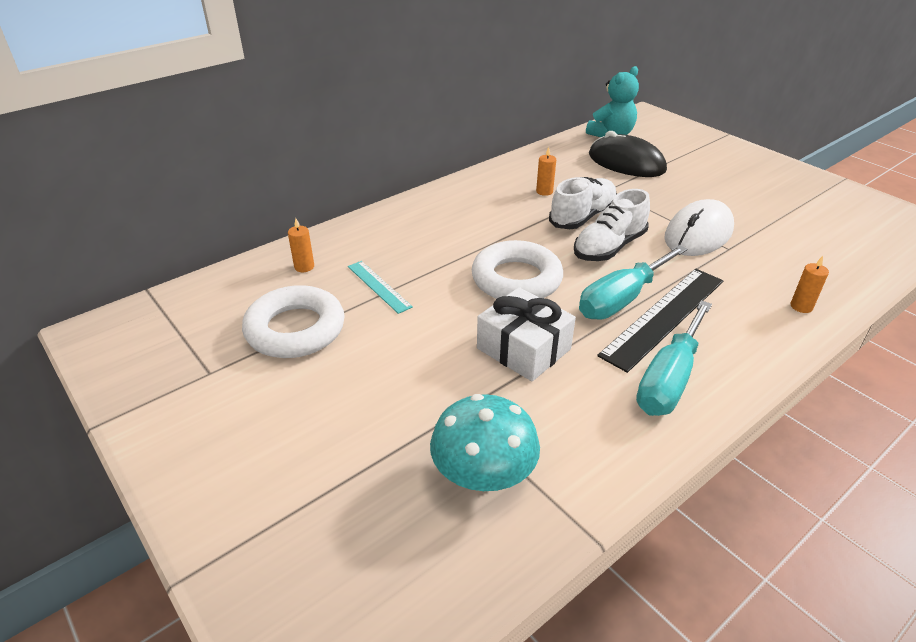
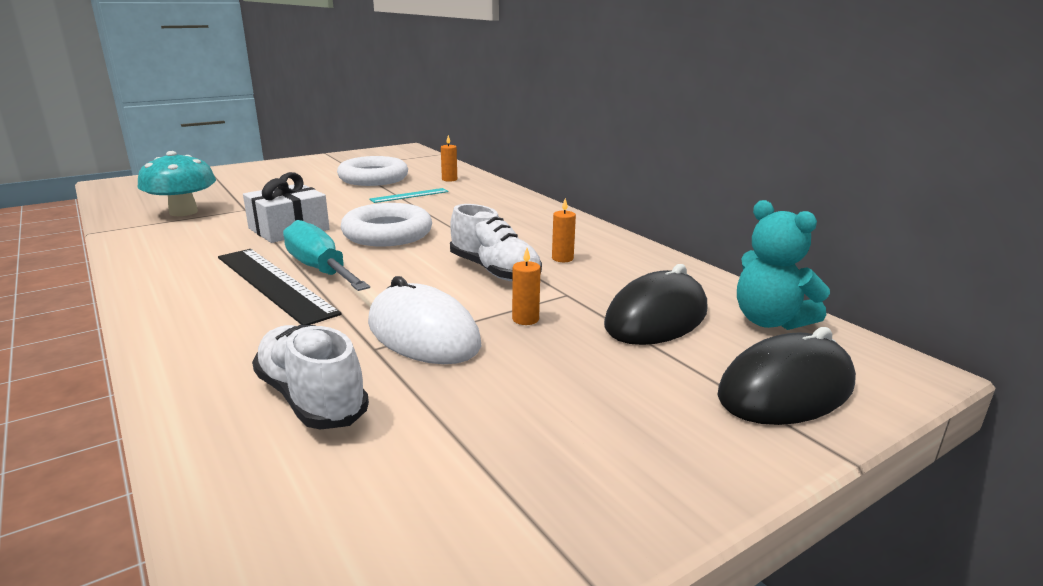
camera: 95 degrees right, 15 degrees down
white shoe [574,189,650,261] -> white shoe moved to [252,325,369,430]
turquoise screwdriver [636,300,712,416] -> none
orange candle [791,256,829,313] -> orange candle moved to [512,248,541,325]
none -> black mouse [718,327,856,425]

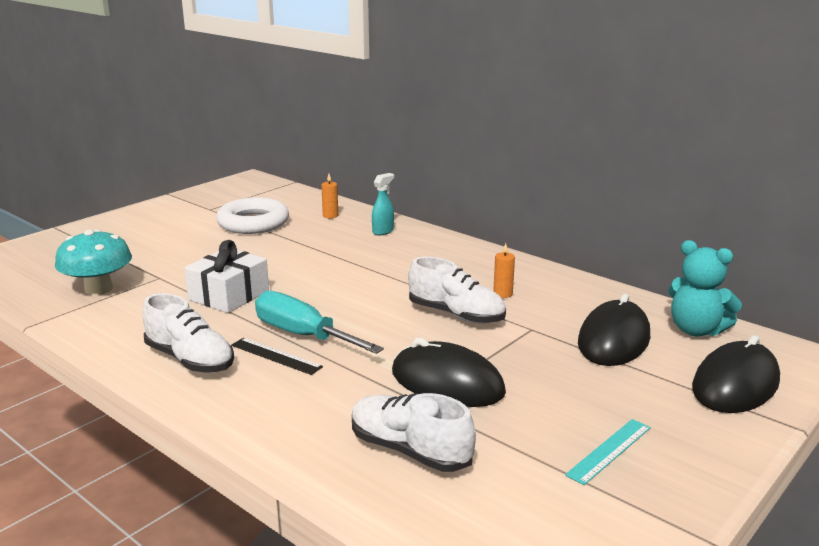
camera: 15 degrees left, 0 degrees up
black ruler [218,249,342,325] -> black ruler [231,338,323,375], size x0.54
white ring [341,203,432,247] -> none
white mouse [368,276,481,364] -> black mouse [392,338,506,407]
turquoise ruler [369,188,449,203] -> turquoise ruler moved to [565,419,651,485]
orange candle [512,248,541,325] -> none
none -> white shoe [142,293,234,373]
none -> turquoise spray bottle [372,173,394,236]

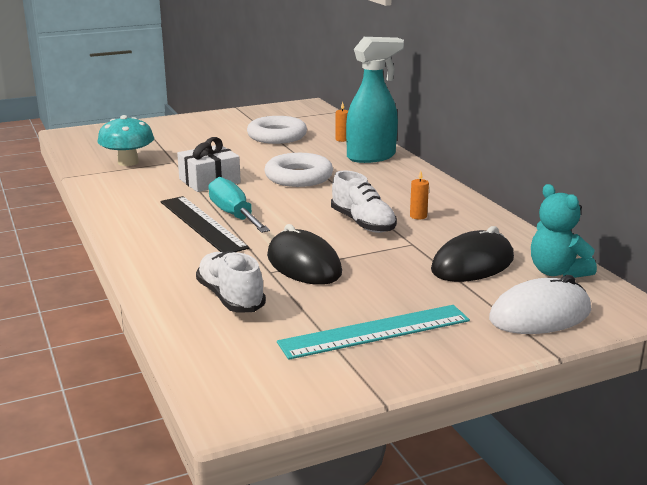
camera: 25 degrees right, 0 degrees up
white shoe [142,293,234,373] -> none
black ruler [231,338,323,375] -> black ruler [160,196,249,252], size x1.86
turquoise spray bottle [372,173,394,236] -> turquoise spray bottle [346,37,404,163], size x2.29
turquoise ruler [565,419,651,485] -> turquoise ruler [277,305,470,360], size x1.86
black mouse [692,335,780,413] -> white mouse [489,275,591,334]
none -> white ring [265,153,333,187]

